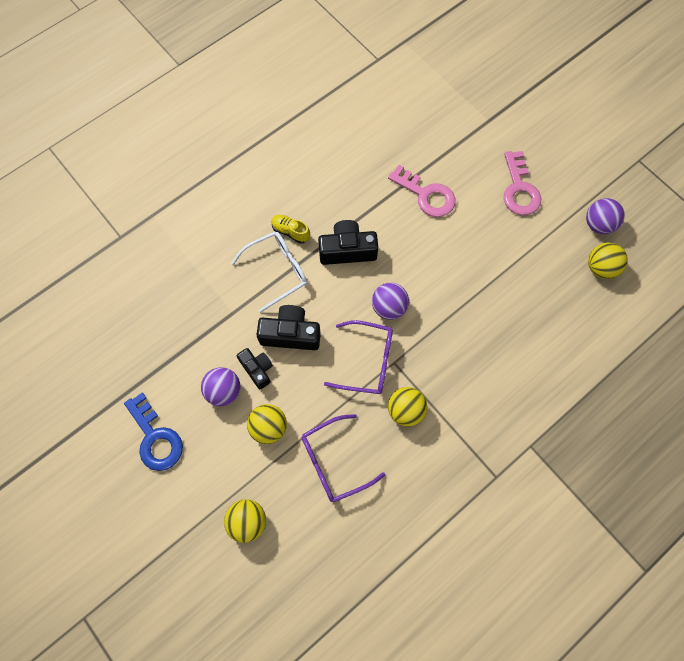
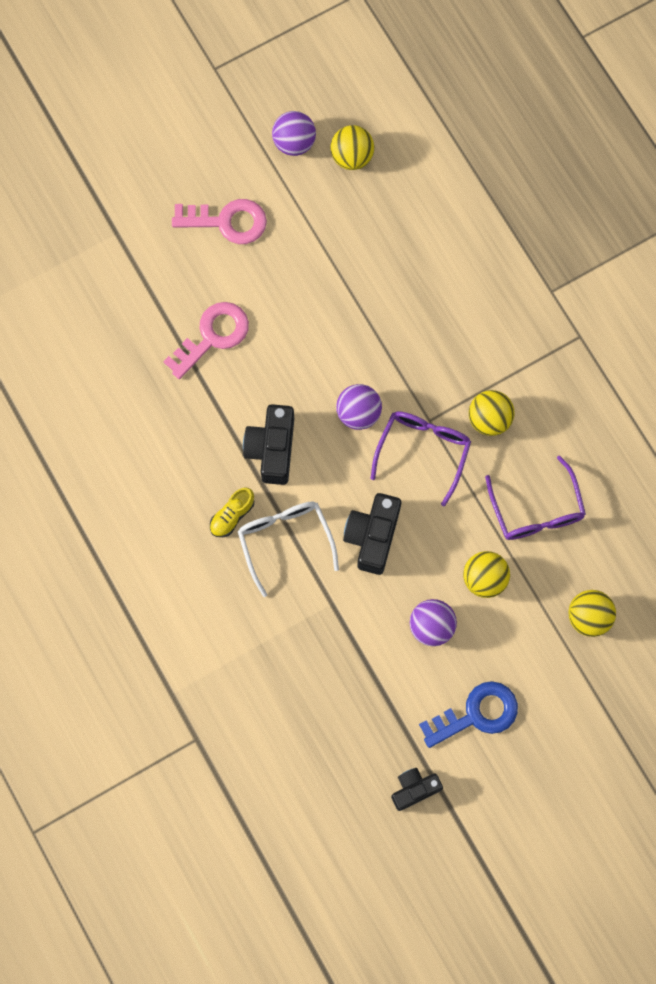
camera: 80 degrees left, 5 degrees up
black camera [237,348,273,390] -> black camera moved to [391,768,443,811]

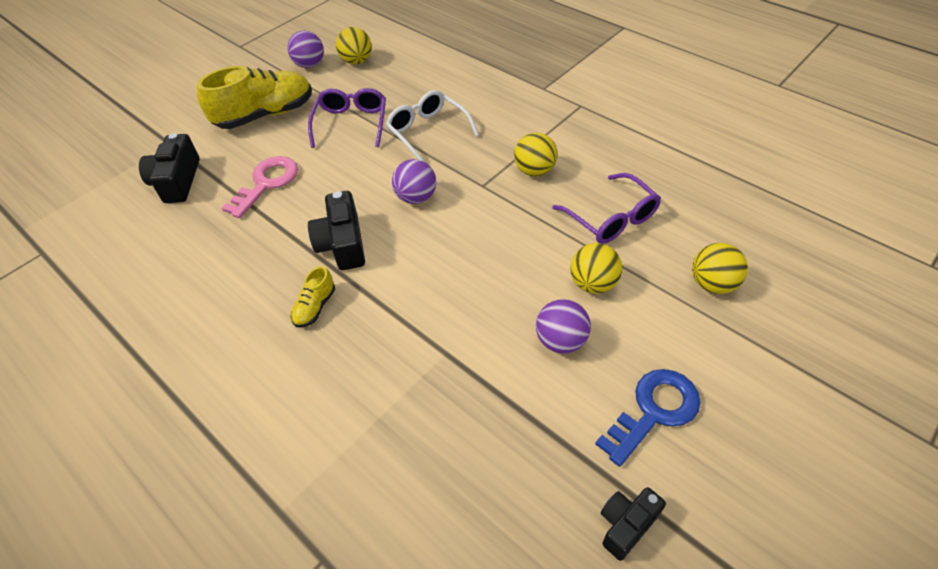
camera: 15 degrees left, 25 degrees down
pink key [172,199,267,244] -> yellow shoe [197,66,312,129]
white glasses [238,501,339,597] -> white glasses moved to [386,90,479,163]
black camera [343,493,401,575] -> black camera moved to [139,133,200,203]
purple glasses [370,411,471,506] -> purple glasses moved to [308,88,386,148]

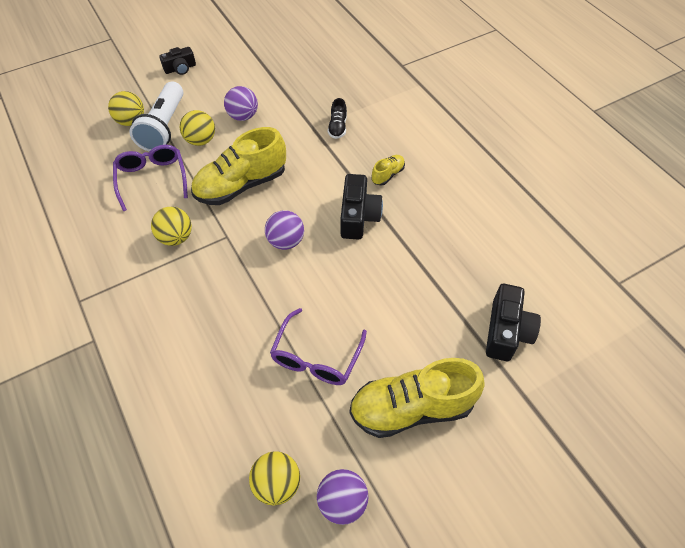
camera: 165 degrees left, 5 degrees up
pink key [222,156,298,218] -> none
white glasses [386,90,479,163] -> none
blue key [595,369,701,467] -> none
black camera [601,487,666,561] -> black camera moved to [159,47,196,75]
none -> white flashlight [129,82,183,152]
none -> yellow shoe [191,127,286,205]
none -> black shoe [328,98,347,139]

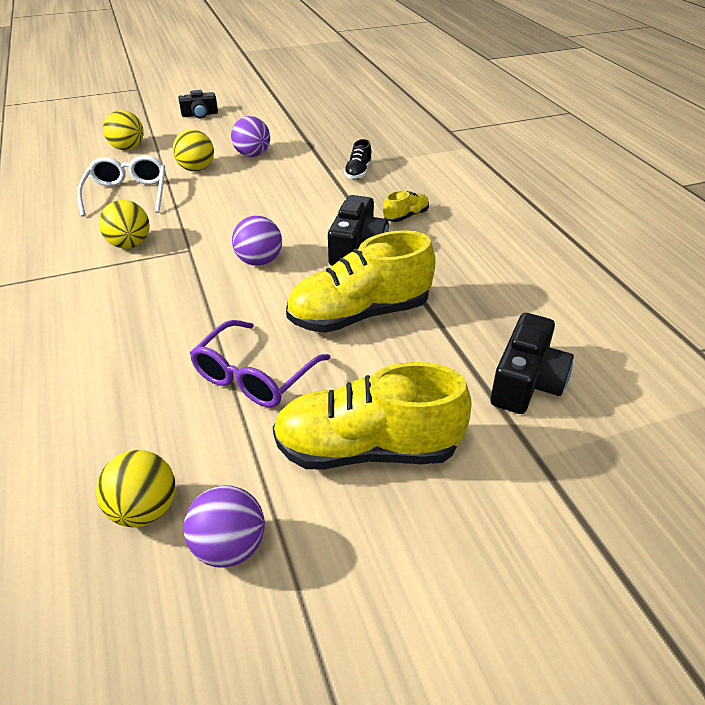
camera: 10 degrees right, 15 degrees down
purple glasses [113,145,188,211] -> white glasses [77,155,165,217]
white flashlight [129,82,183,152] -> none
yellow shoe [191,127,286,205] -> yellow shoe moved to [286,230,436,333]

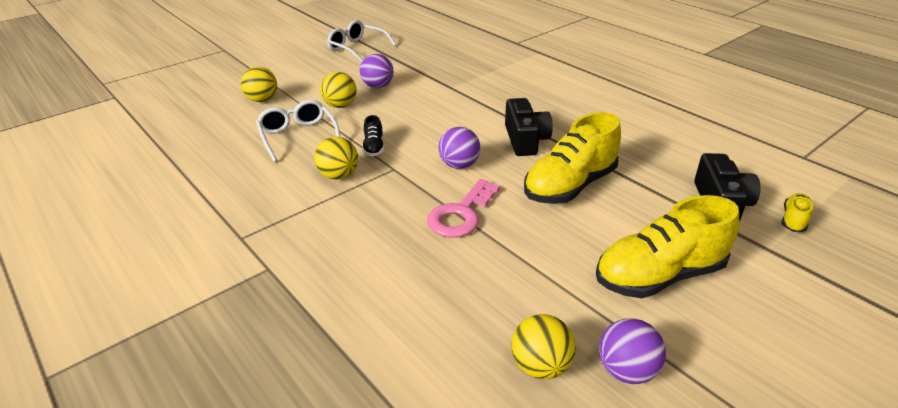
camera: 20 degrees left, 5 degrees down
black camera [179,90,218,119] -> none
purple glasses [190,320,330,407] -> none
black shoe [344,139,372,179] -> black shoe moved to [362,115,385,156]
yellow shoe [383,190,429,222] -> yellow shoe moved to [782,193,813,232]
none -> white glasses [327,20,396,62]
none -> pink key [427,179,500,238]

